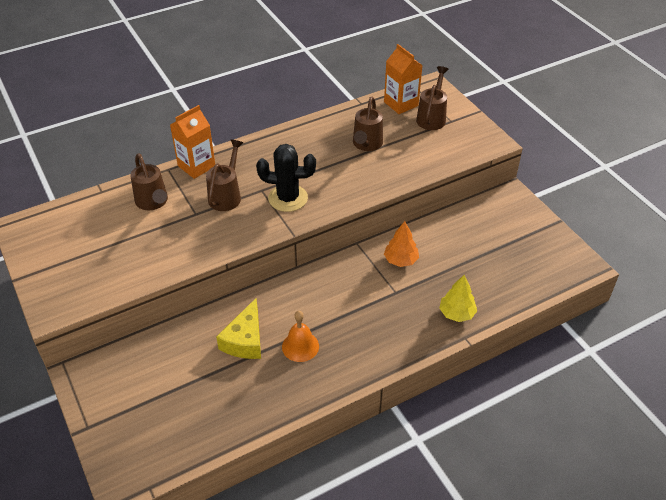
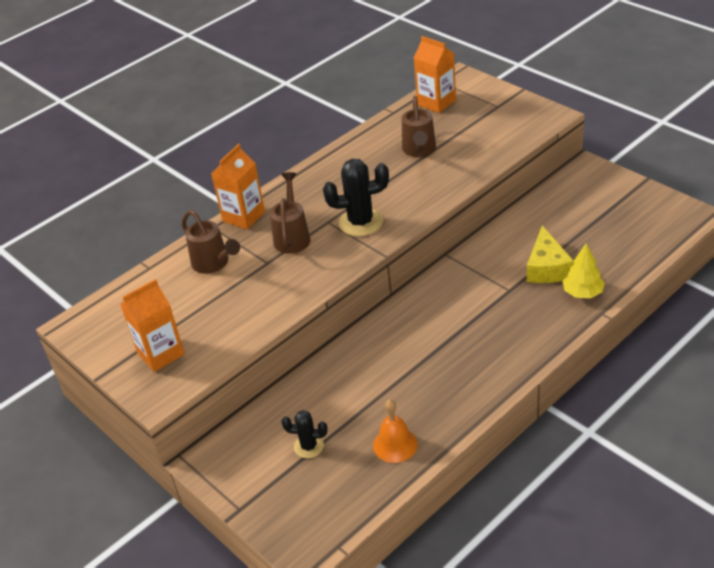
camera: 10 degrees left, 5 degrees down
yellow cheese [216,298,261,359] -> yellow cheese moved to [527,226,574,283]
orange bell [282,311,319,362] -> orange bell moved to [373,399,418,463]
orange tree [384,221,419,267] -> none
brown watering can [416,66,449,130] -> none
none -> orange carton [120,279,185,372]
none -> black cactus [281,410,328,458]

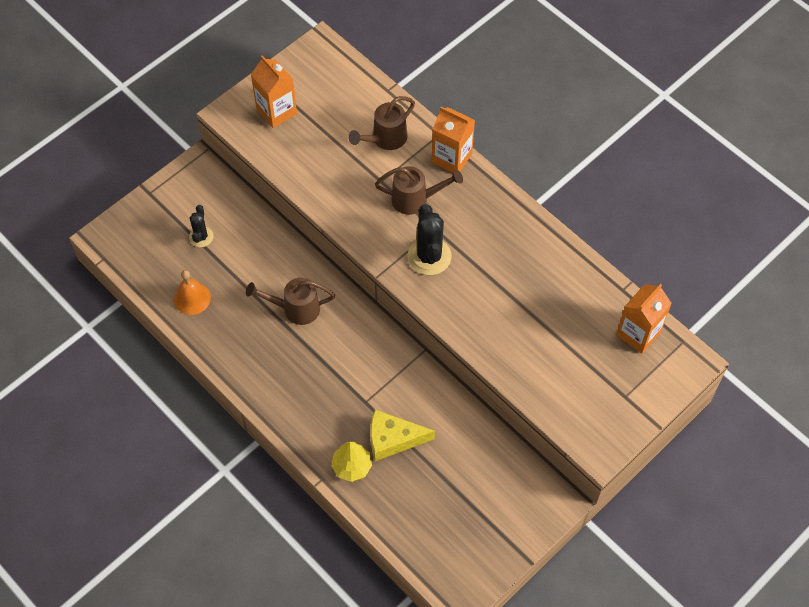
camera: 85 degrees right, 20 degrees up
brown watering can [402,95,436,157] -> brown watering can moved to [246,278,335,325]

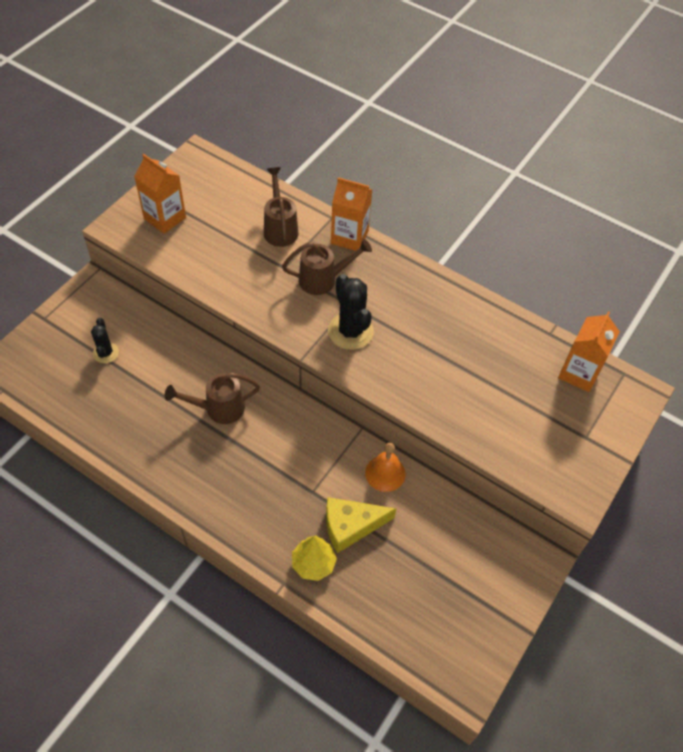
camera: 15 degrees left, 5 degrees down
orange bell [174,270,211,315] -> orange bell moved to [365,443,405,492]
brown watering can [348,96,415,150] -> brown watering can turned 135 degrees clockwise [264,167,299,247]

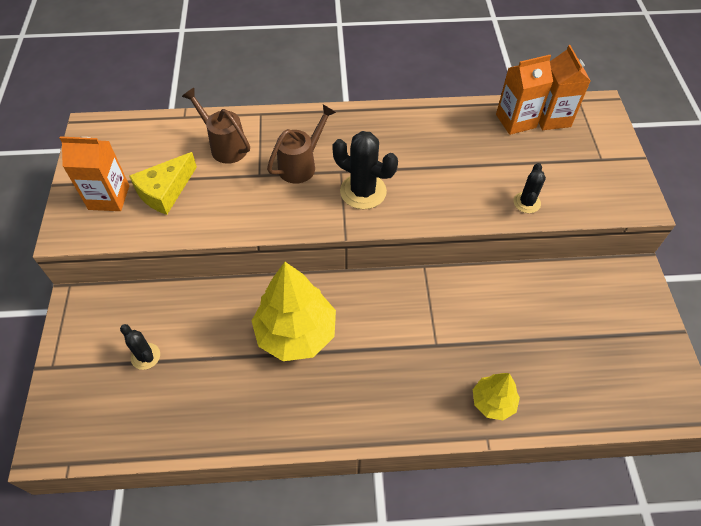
camera: 35 degrees left, 0 degrees up
brown watering can [165,373,260,424] -> yellow tree [252,262,336,361]
yellow cheese [326,497,397,553] -> yellow cheese moved to [129,152,197,215]
orange carton [331,177,373,251] -> orange carton moved to [496,55,553,135]
orange bell [365,443,405,492] -> none
none -> black cactus [513,163,546,213]

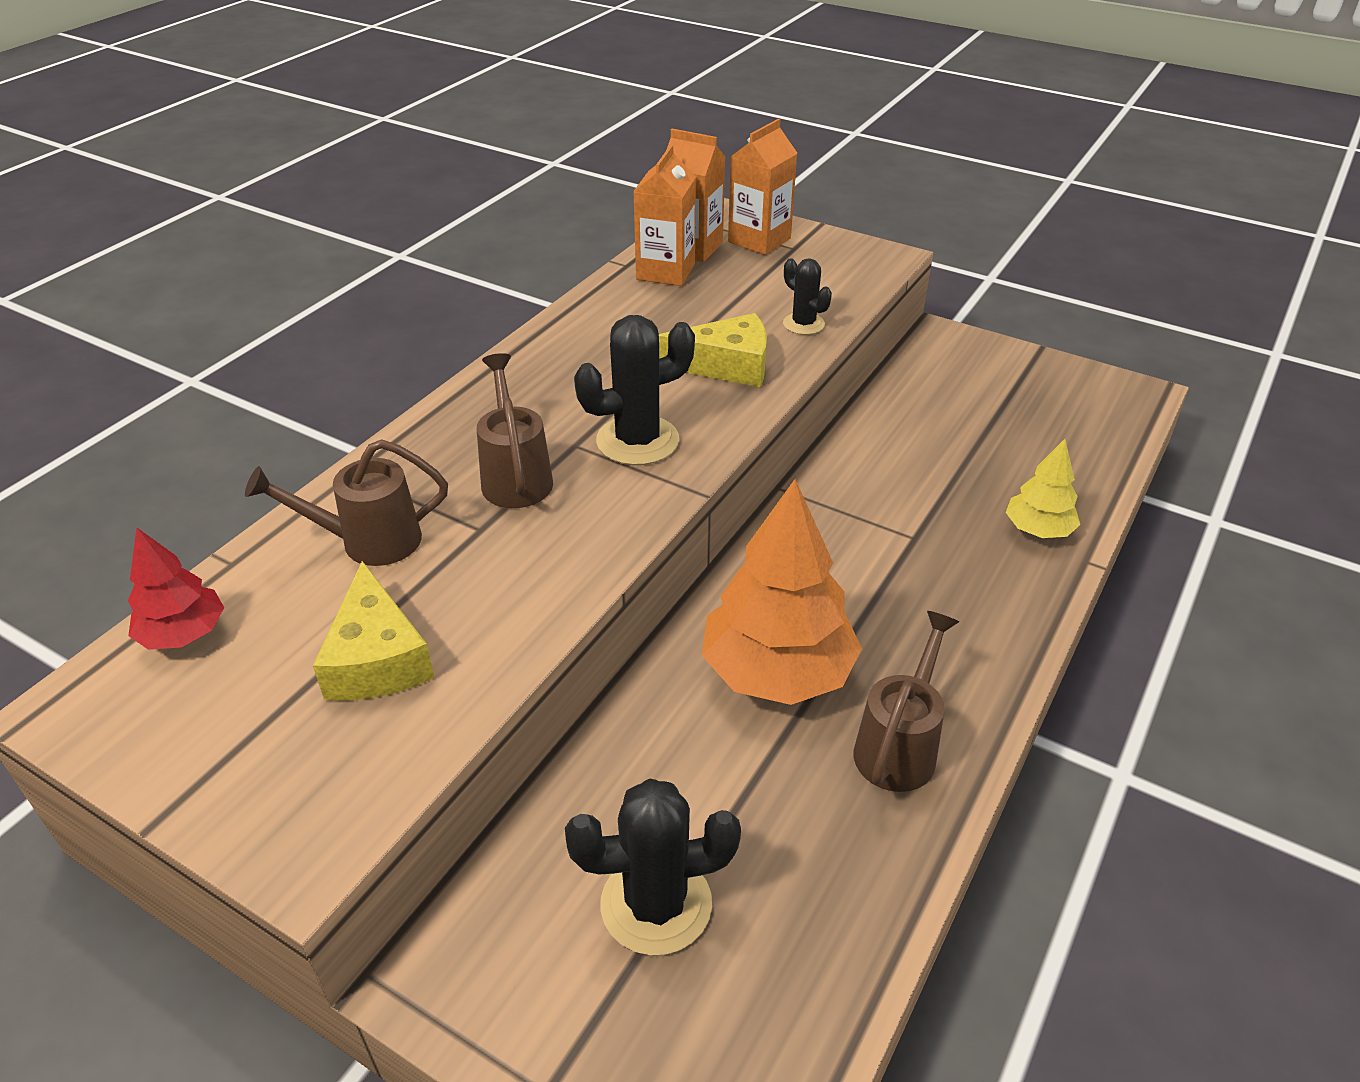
camera: 55 degrees left, 15 degrees down
orange carton [60,137,129,211] -> orange carton moved to [728,119,797,255]
black cactus [120,324,160,370] -> black cactus [565,778,741,956], size x1.72
yellow tree [252,262,336,361] -> orange tree [702,479,862,705]
none -> red tree [128,527,224,650]
none -> yellow cheese [659,313,767,387]
none -> brown watering can [854,611,959,792]

